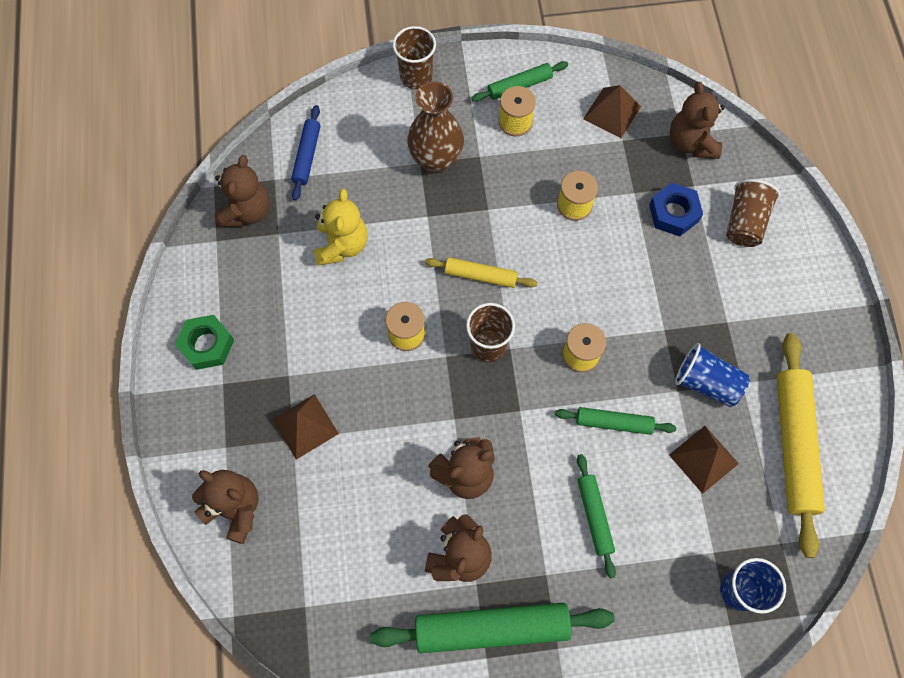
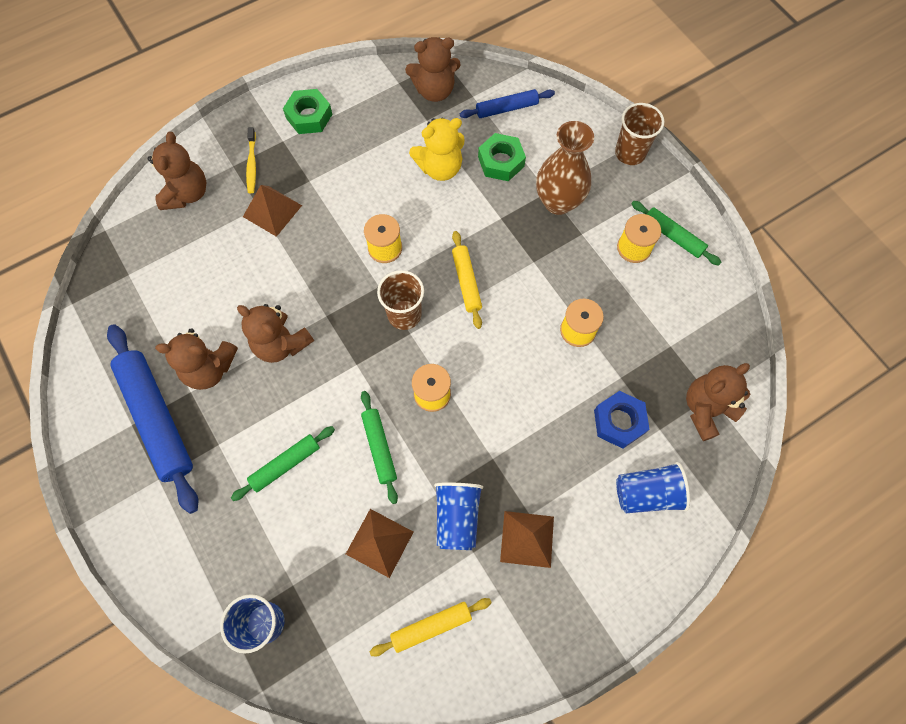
camera: 65 degrees right, 0 degrees up
green rolling pin [370,603,615,653] -> blue rolling pin [107,324,198,514]
brown pyramid [583,85,641,138] -> brown pyramid moved to [500,511,554,568]
brown cup [726,179,780,247] -> blue cup [616,462,690,513]
yellow rolling pin [777,333,825,558] -> yellow rolling pin [370,598,492,656], size x0.54
none -> yellow toothbrush [246,127,256,193]
none -> green nut [478,133,526,181]

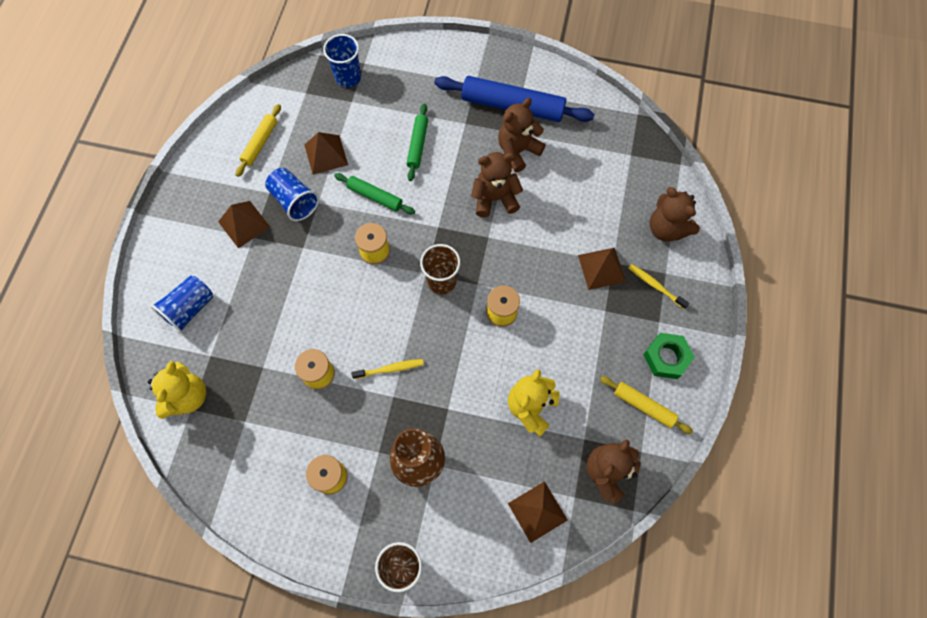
camera: 135 degrees right, 0 degrees up
yellow rolling pin [452,231,482,329] -> yellow rolling pin moved to [600,376,693,434]
blue rolling pin [460,89,555,118] -> brown pyramid [508,481,568,543]
green nut [478,133,526,181] -> none
blue nut [594,391,650,449] -> none
green rolling pin [631,201,721,266] -> none
brown teddy bear [686,363,750,441] -> yellow teddy bear [148,361,206,419]
none -> yellow toothbrush [351,359,424,379]

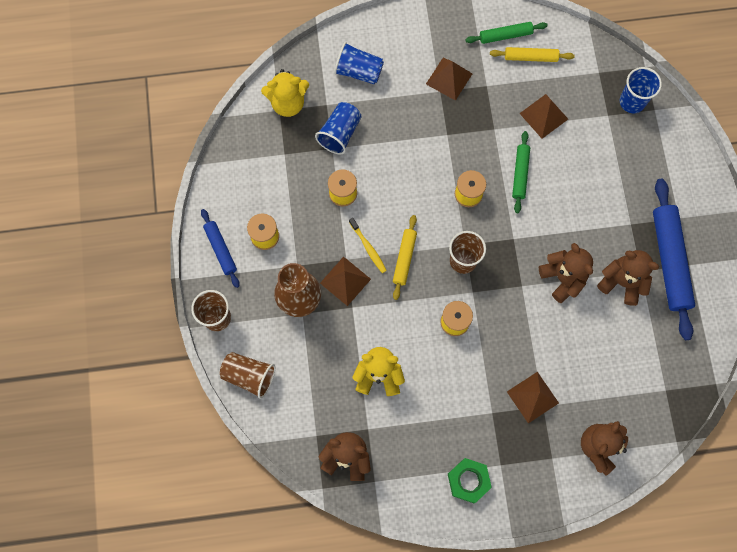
camera: 70 degrees right, 5 degrees up
blue cup [265,168,319,221] -> blue cup moved to [315,102,362,154]
green rolling pin [407,103,428,181] -> green rolling pin moved to [465,22,548,44]
brown pyramid [508,481,568,543] -> brown pyramid moved to [320,257,371,306]
yellow rolling pin [600,376,693,434] -> yellow rolling pin moved to [393,215,417,300]
yellow toothbrush [628,264,689,309] -> none
none -> blue rolling pin [201,209,240,288]
none -> brown cup [220,352,275,399]

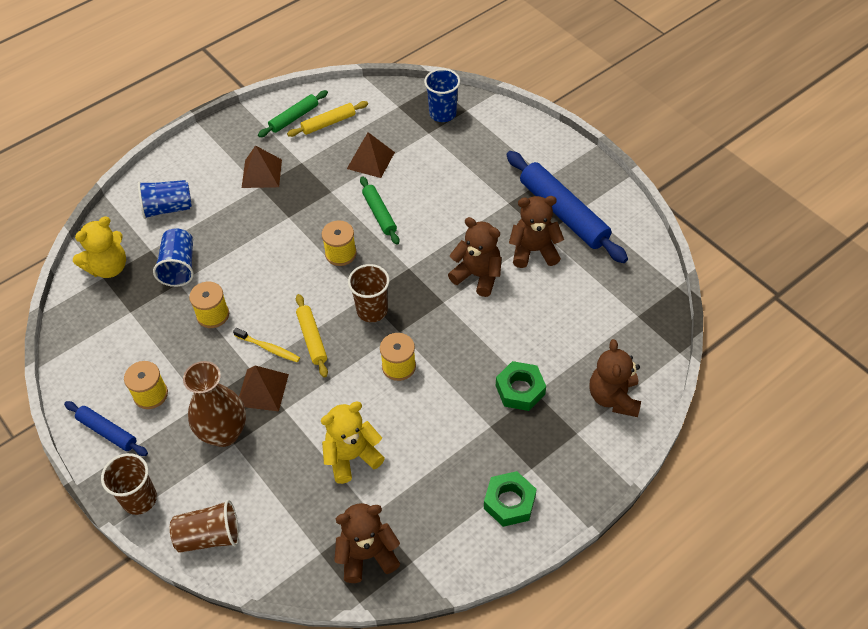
camera: 30 degrees left, 20 degrees down
brown pyramid [507,372,559,423] -> green nut [496,361,546,411]

